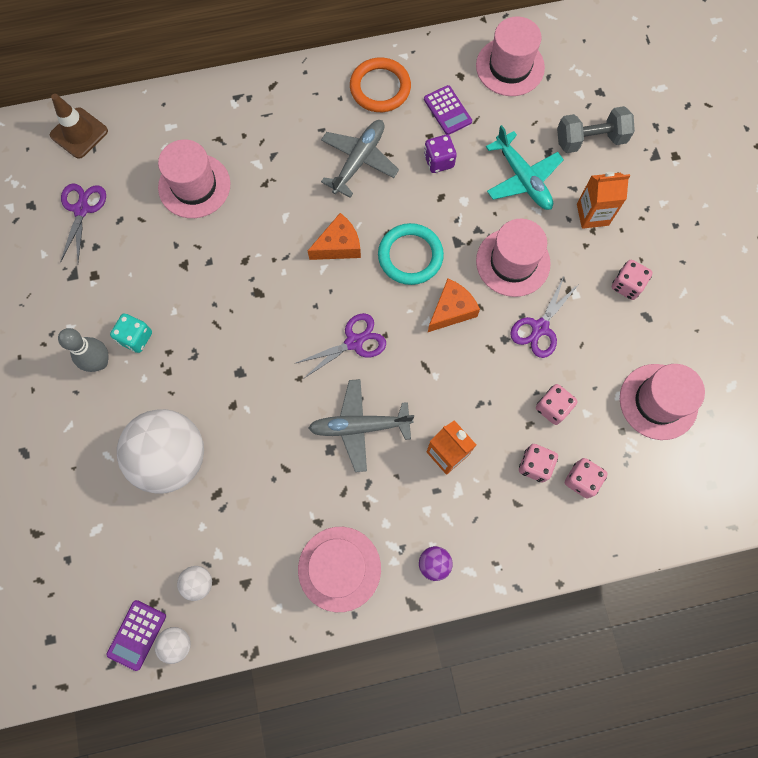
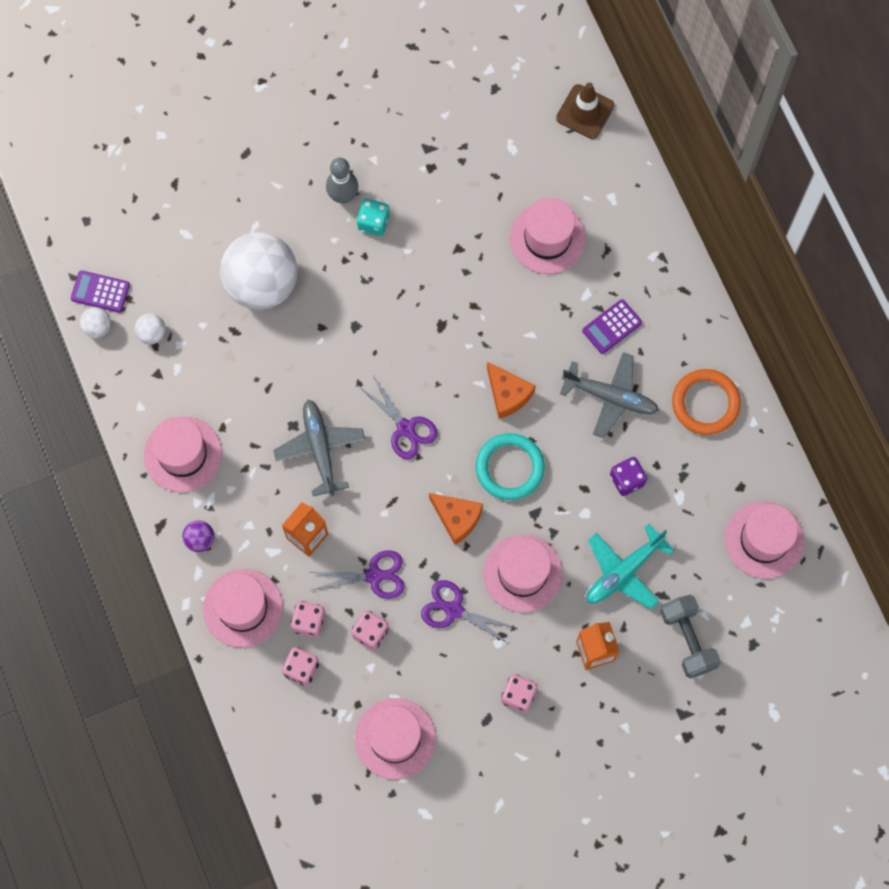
camera: 80 degrees right, 0 degrees up
purple scissors [60,183,106,263] -> purple scissors moved to [311,550,405,599]
purple calculator [424,85,472,135] -> purple calculator moved to [582,299,642,354]
none -> pink hat [203,569,283,648]

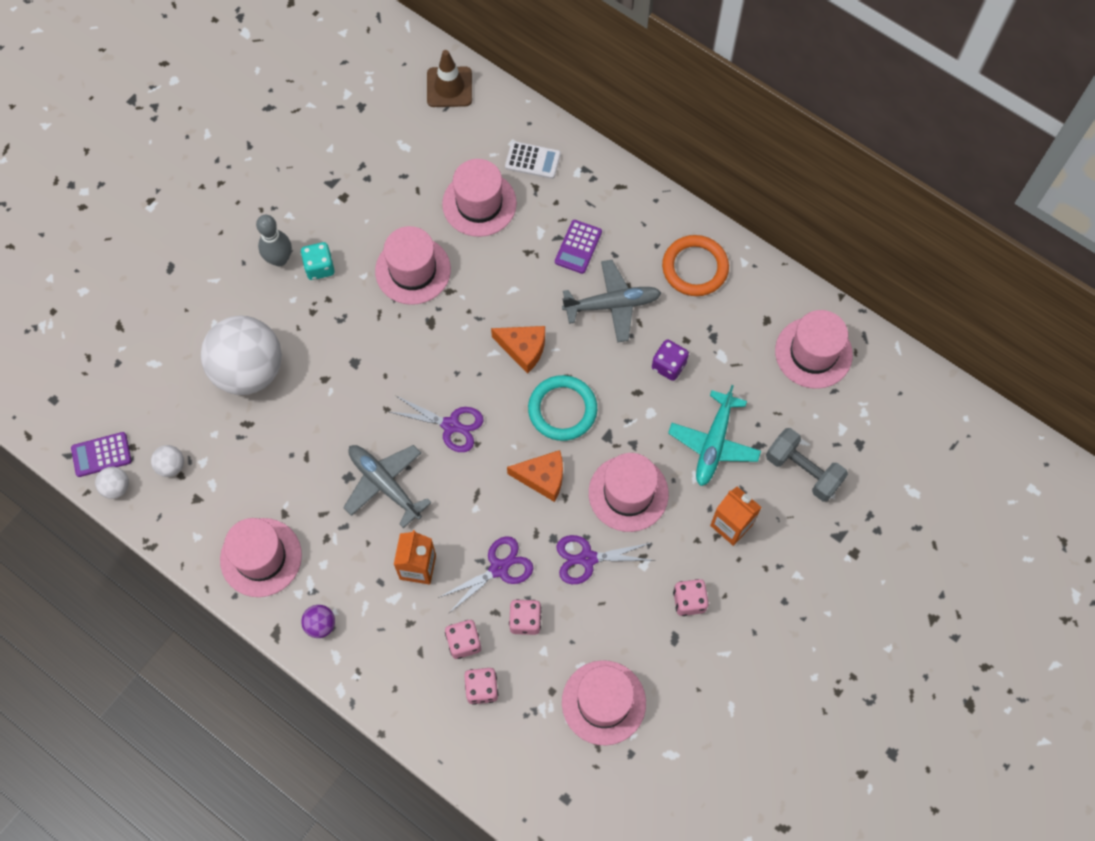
camera: 30 degrees left, 5 degrees down
pink hat [203,569,283,648] -> pink hat moved to [375,226,451,305]
none -> white calculator [505,141,561,179]

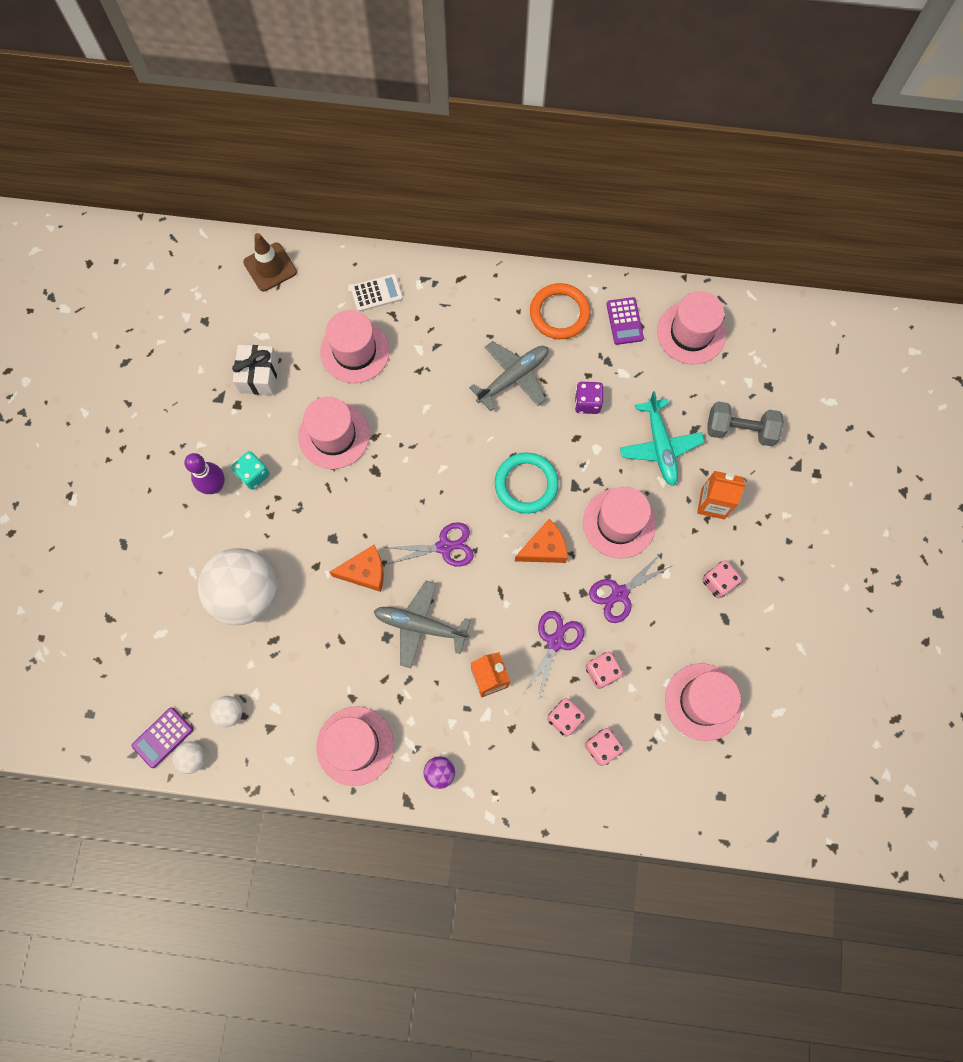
camera: 30 degrees left, 5 degrees up
grey bowling pin [256,215,292,266] -> purple bowling pin [184,453,225,494]
orange cheese [491,326,545,374] -> orange cheese moved to [329,545,384,592]
purple calculator [555,220,602,274] -> purple calculator moved to [606,297,644,345]
none -> white gift [232,345,279,395]

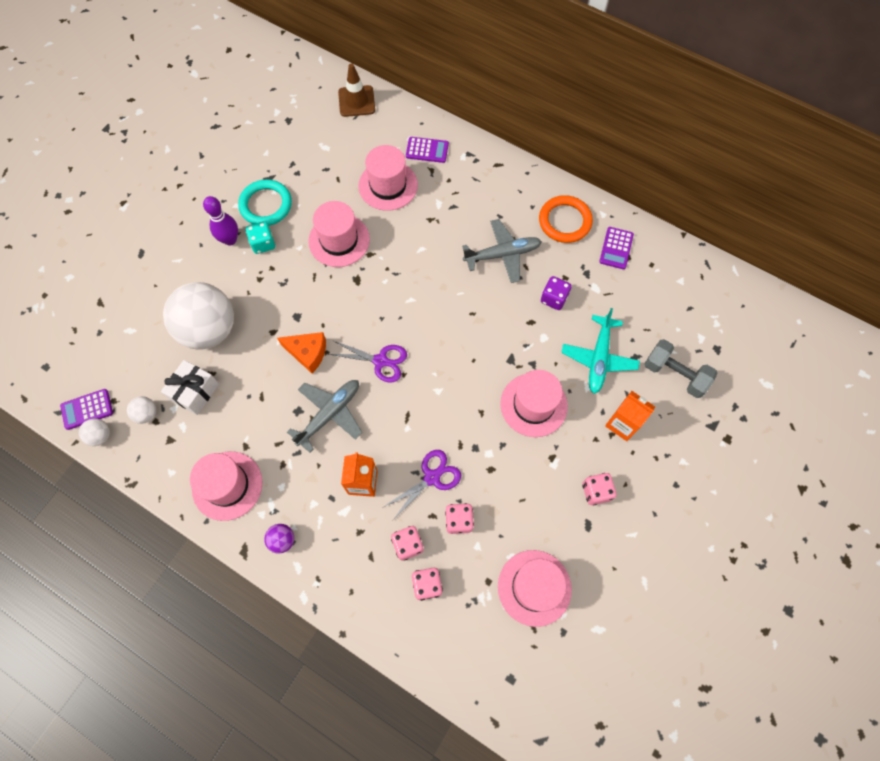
camera: 25 degrees right, 5 degrees down
white gift [232,345,279,395] -> white gift moved to [161,360,219,415]
white calculator [351,274,403,312] -> purple calculator [406,137,449,163]
grey plane [374,581,470,668] -> grey plane turned 90 degrees clockwise [287,380,362,453]
turquoise ring [495,452,559,514] -> turquoise ring moved to [238,179,292,226]
orange cheese [515,519,568,563] -> none
purple scissors [589,554,673,623] -> none
pink hat [657,291,726,365] -> none

